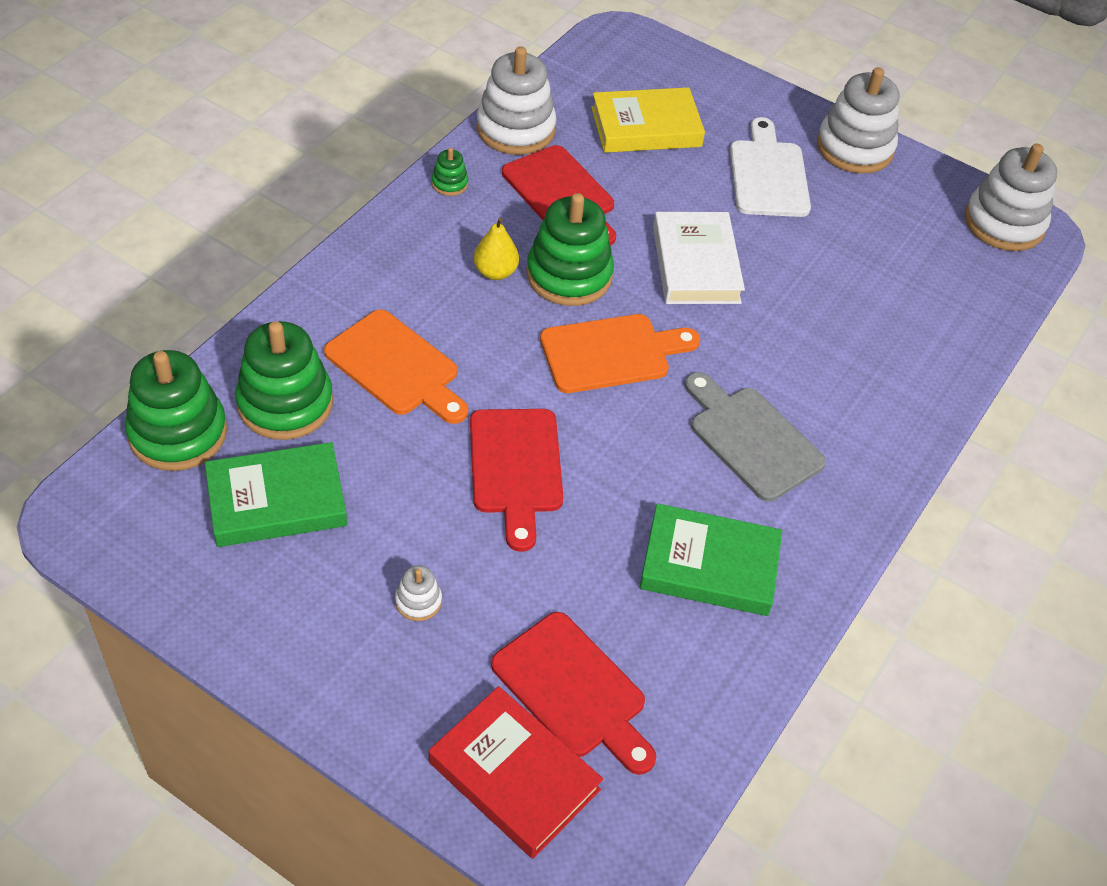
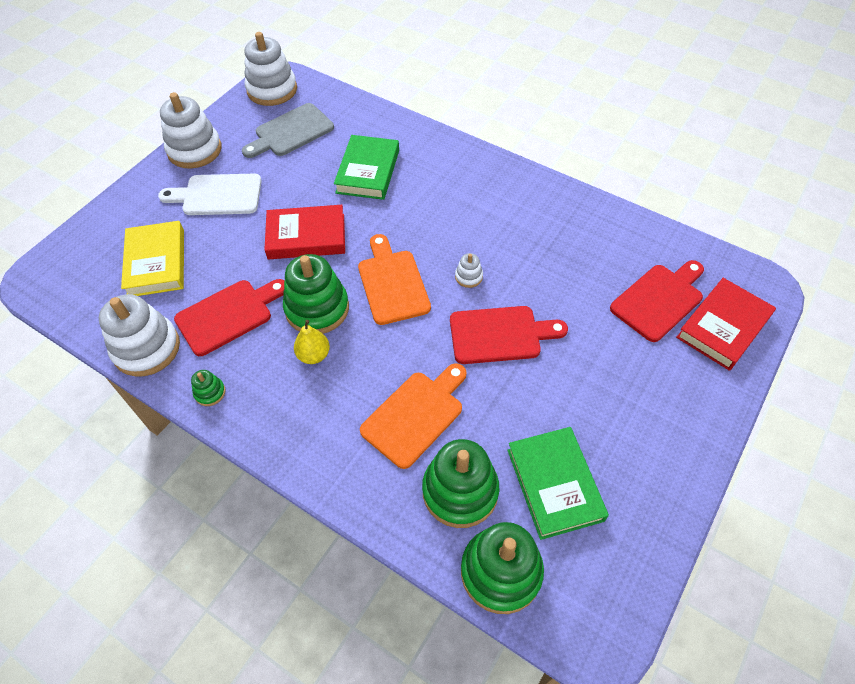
camera: 85 degrees left, 5 degrees up
white stacking toy [395,565,442,621] -> white stacking toy moved to [455,253,483,288]
green book [640,503,782,616] -> green book moved to [334,135,399,200]
white book [653,212,745,304] -> red book [264,205,345,259]
grey cutting board [685,372,826,502] -> grey cutting board moved to [242,103,334,158]

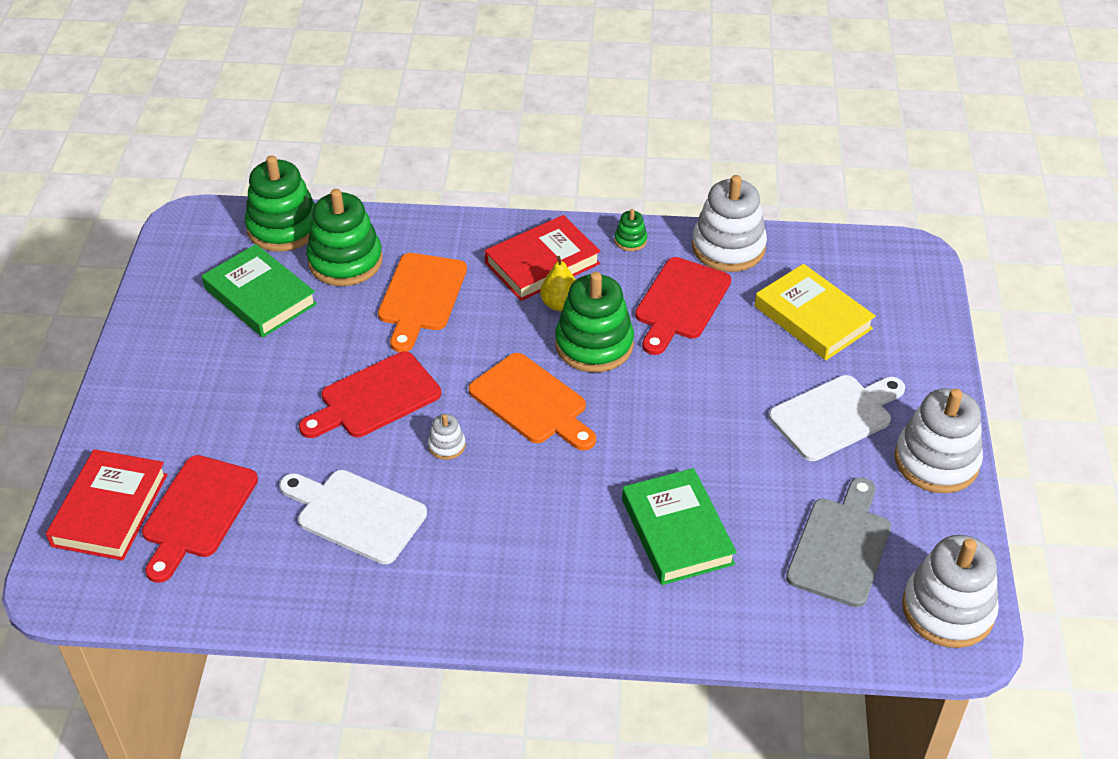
camera: 150 degrees right, 10 degrees down
red book [264,205,345,259] -> red book moved to [485,215,601,301]
none -> white cutting board [280,470,427,564]

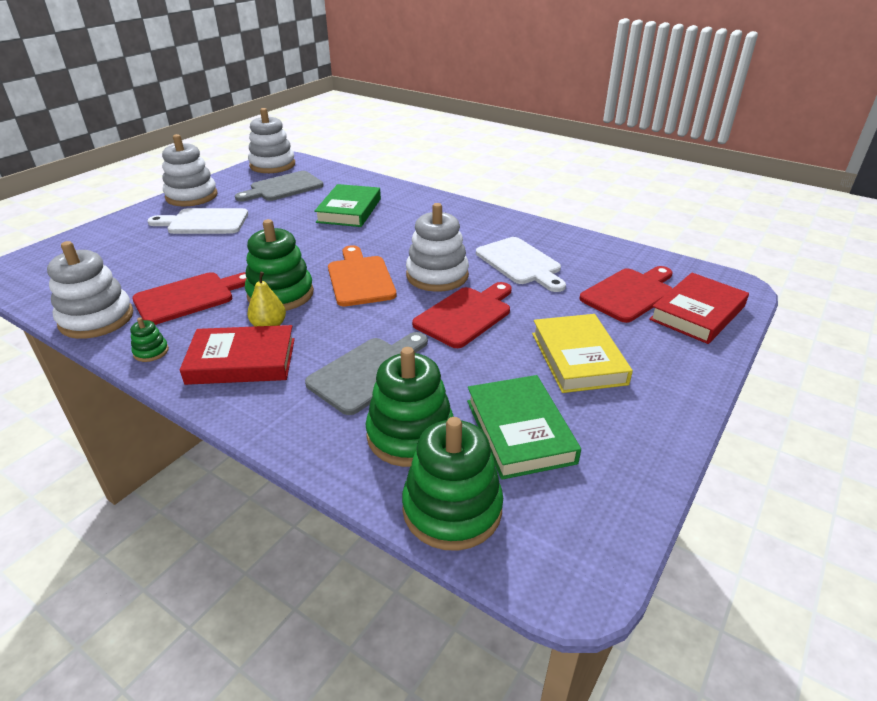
camera: 150 degrees left, 10 degrees down
red cutting board [299,351,441,438] -> red cutting board turned 45 degrees counterclockwise [412,282,512,348]
orange cutting board [378,253,467,352] -> grey cutting board [305,332,428,415]
white stacking toy [428,414,466,460] -> white stacking toy [406,203,469,292], size x2.24
yellow book [755,264,876,360] -> yellow book moved to [532,314,633,393]

